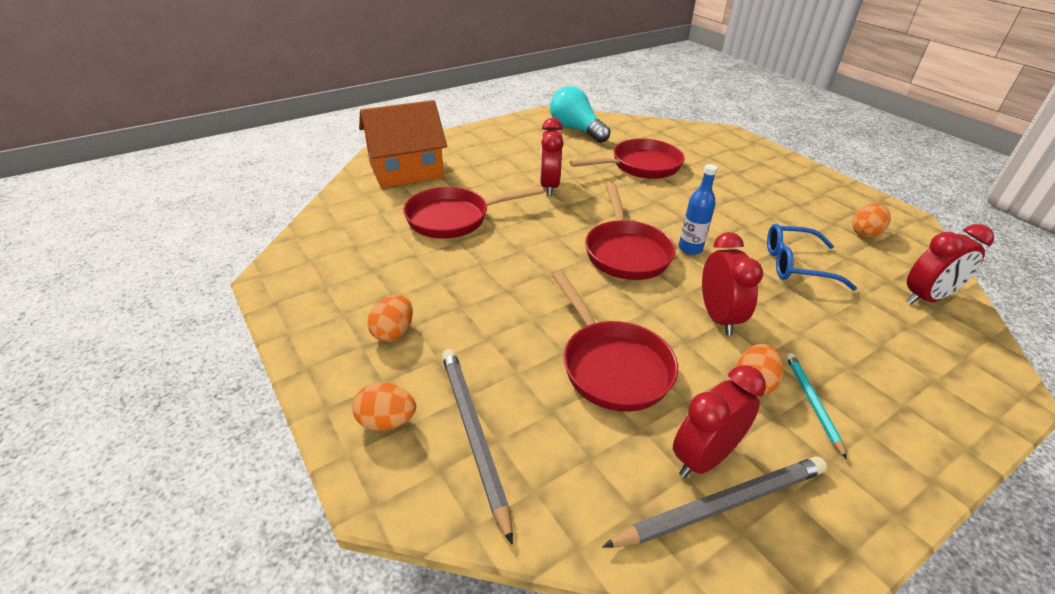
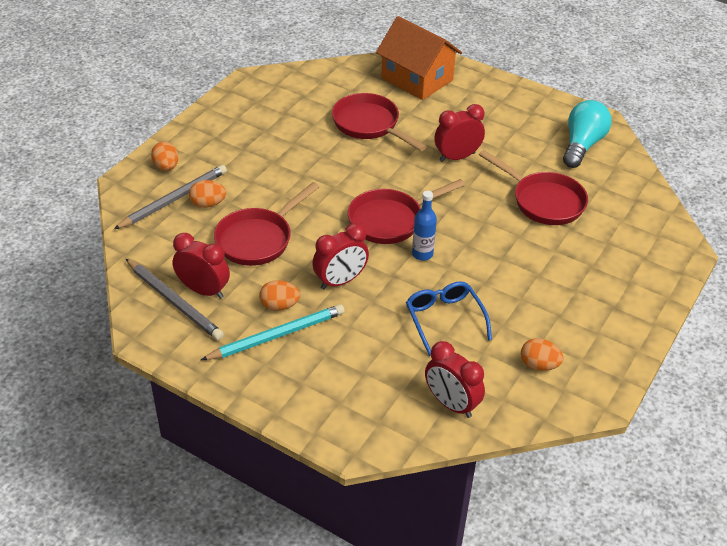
camera: 65 degrees right, 5 degrees up
orange egg [367,295,413,342] -> orange egg moved to [189,180,226,208]
turquoise pencil [786,353,847,459] -> turquoise pencil [201,304,345,360], size x1.67

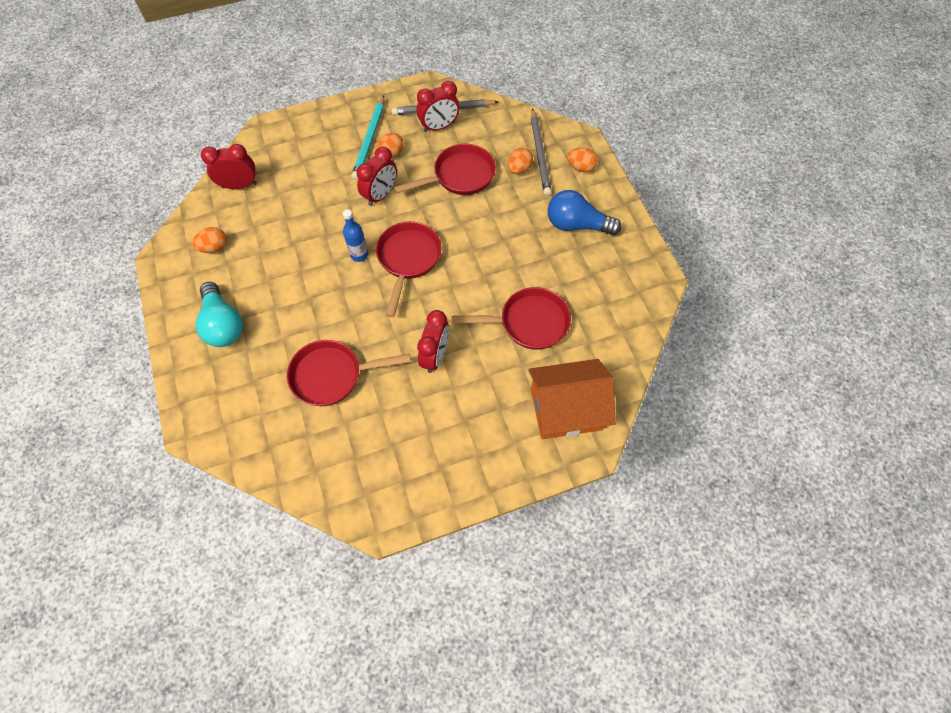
camera: 130 degrees right, 20 degrees up
red pan [214,182,319,266] -> red pan turned 75 degrees clockwise [393,144,496,195]
red clock [312,223,369,289] -> red clock turned 150 degrees counterclockwise [357,147,397,206]
blue glasses [406,281,492,356] -> none
turquoise light bulb [563,100,611,168] -> turquoise light bulb moved to [195,282,243,347]
none -> blue light bulb [548,190,622,235]

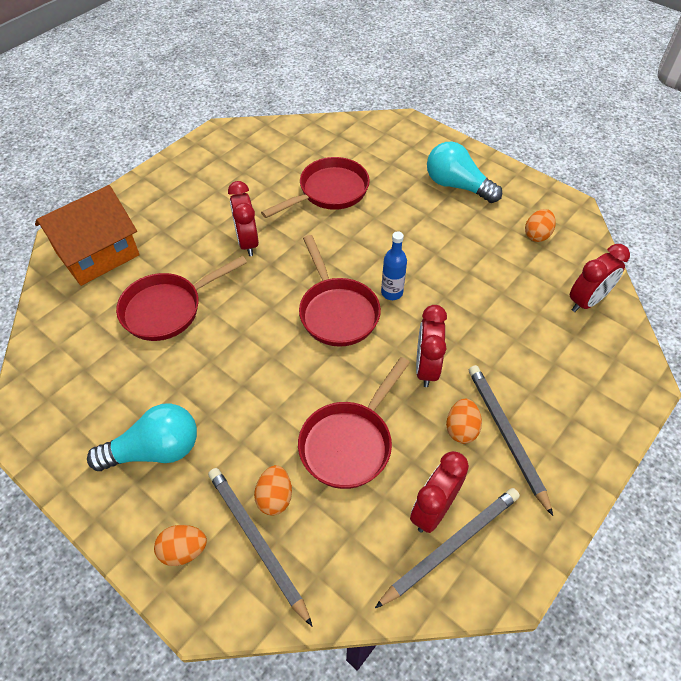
camera: 150 degrees right, 10 degrees down
turquoise pencil [352,96,384,180] -> grey pencil [469,365,553,516]
blue light bulb [548,190,622,235] -> turquoise light bulb [87,403,197,471]

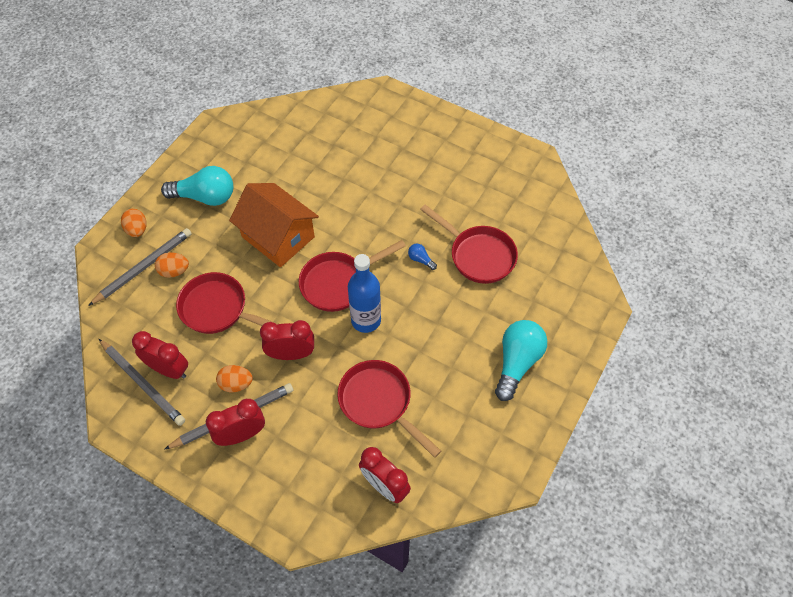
camera: 80 degrees right, 5 degrees up
orange house [35,185,140,286] -> orange house moved to [229,183,319,267]
turquoise light bulb [87,403,197,471] -> turquoise light bulb turned 60 degrees counterclockwise [161,166,233,206]
red pan [116,256,247,341] -> red pan moved to [337,360,441,458]
red clock [228,181,259,256] -> red clock moved to [206,399,265,446]
blue bottle [381,231,407,300] -> blue bottle [348,254,381,333], size x1.56
orange egg [525,209,556,242] -> none
none -> blue light bulb [408,243,437,270]

